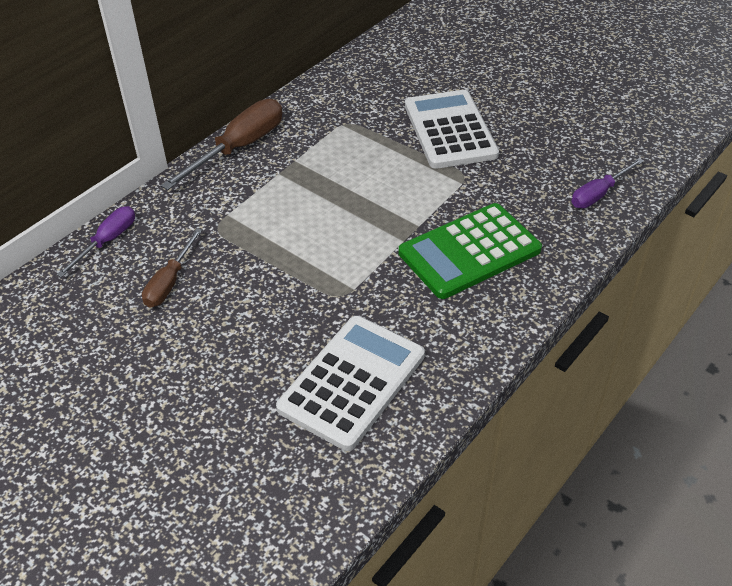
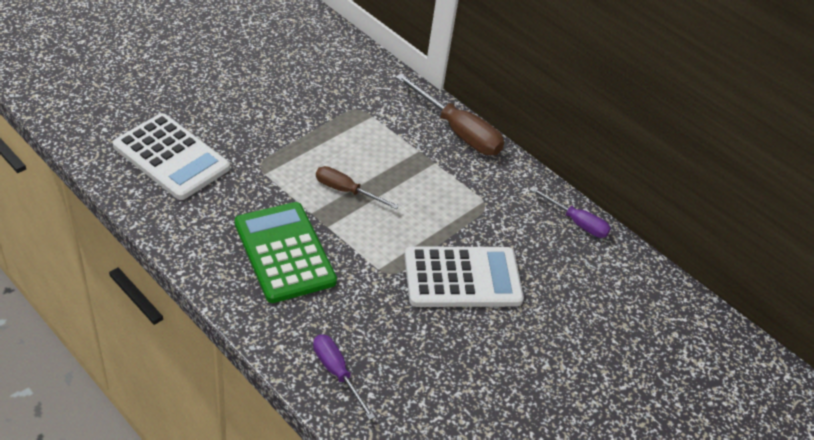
camera: 90 degrees right, 0 degrees up
purple screwdriver [57,206,135,277] -> purple screwdriver moved to [530,187,611,238]
brown screwdriver [142,228,202,307] -> brown screwdriver moved to [316,166,399,209]

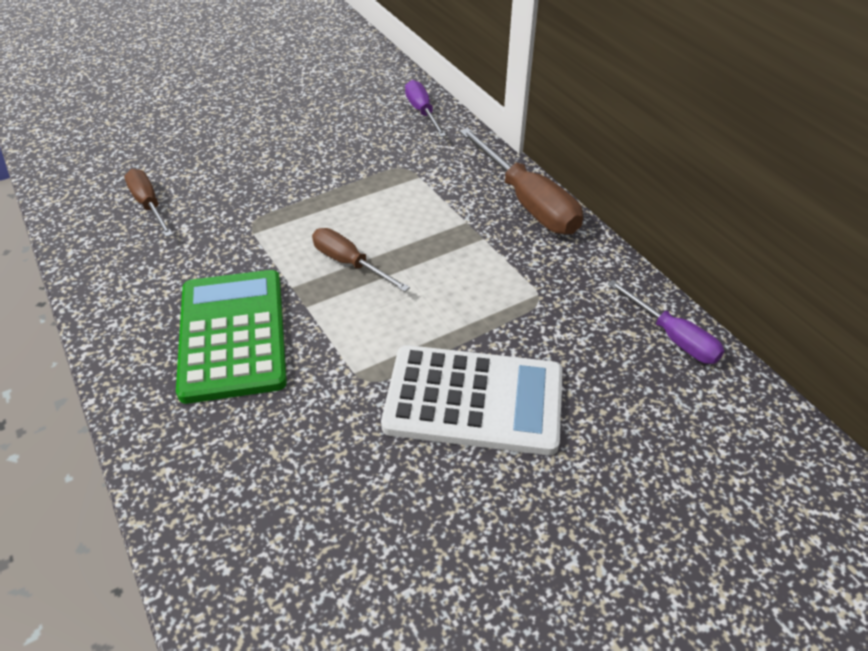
camera: 20 degrees right, 0 degrees up
white calculator [113,113,230,200] -> brown screwdriver [124,169,173,237]
purple screwdriver [313,334,375,420] -> purple screwdriver moved to [405,80,446,137]

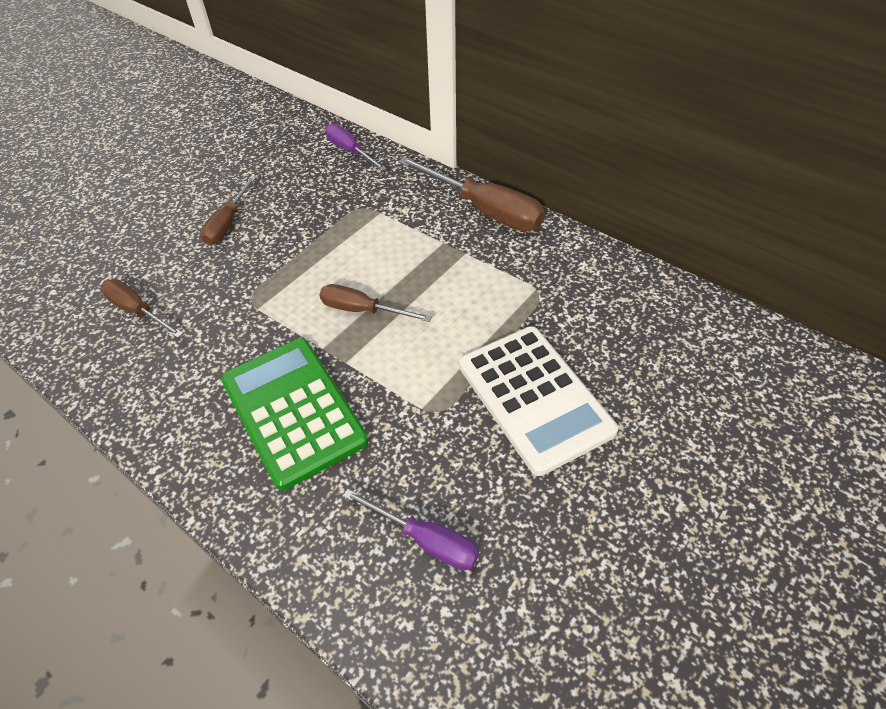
camera: 20 degrees left, 5 degrees up
white calculator [381,345,563,455] -> white calculator turned 75 degrees clockwise [459,326,618,476]
purple screwdriver [608,280,724,364] -> purple screwdriver moved to [343,489,479,570]
none -> brown screwdriver [200,176,256,245]

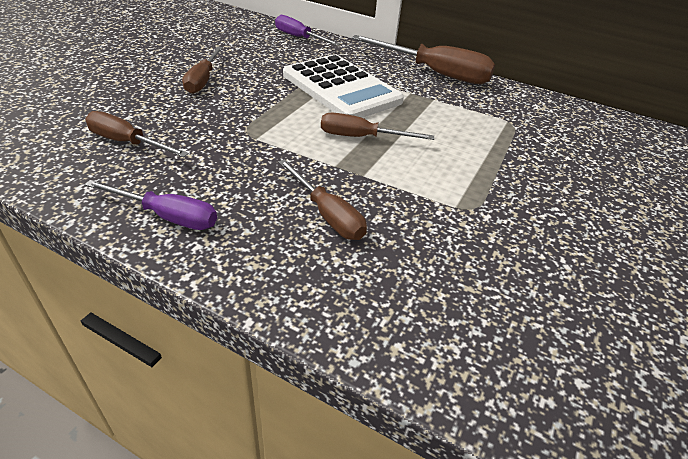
camera: 15 degrees left, 10 degrees down
green calculator [221,338,368,490] -> brown screwdriver [278,159,367,240]
purple screwdriver [343,489,479,570] -> purple screwdriver moved to [84,180,217,230]
white calculator [459,326,618,476] -> white calculator moved to [283,54,404,118]

